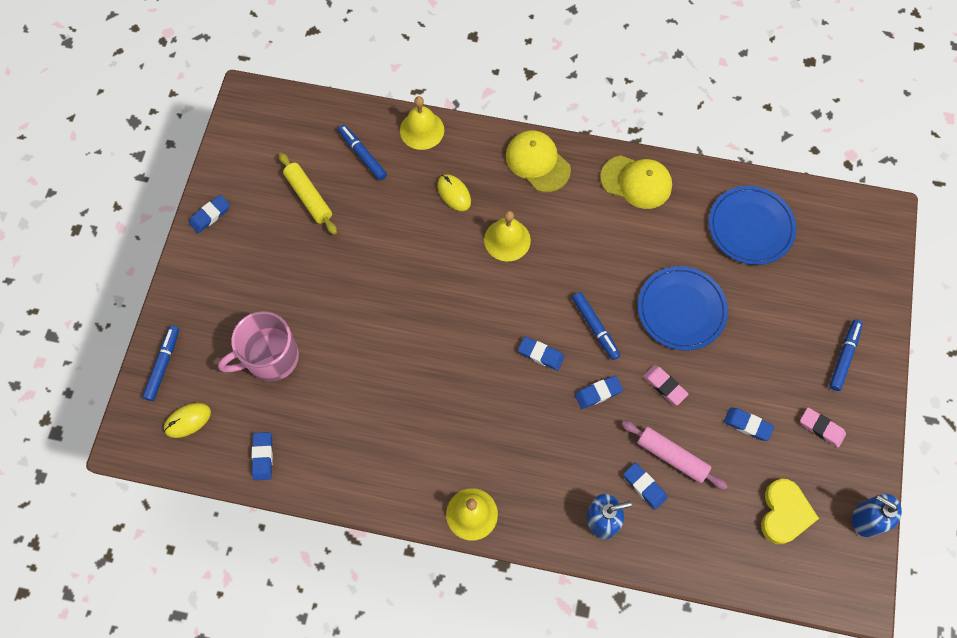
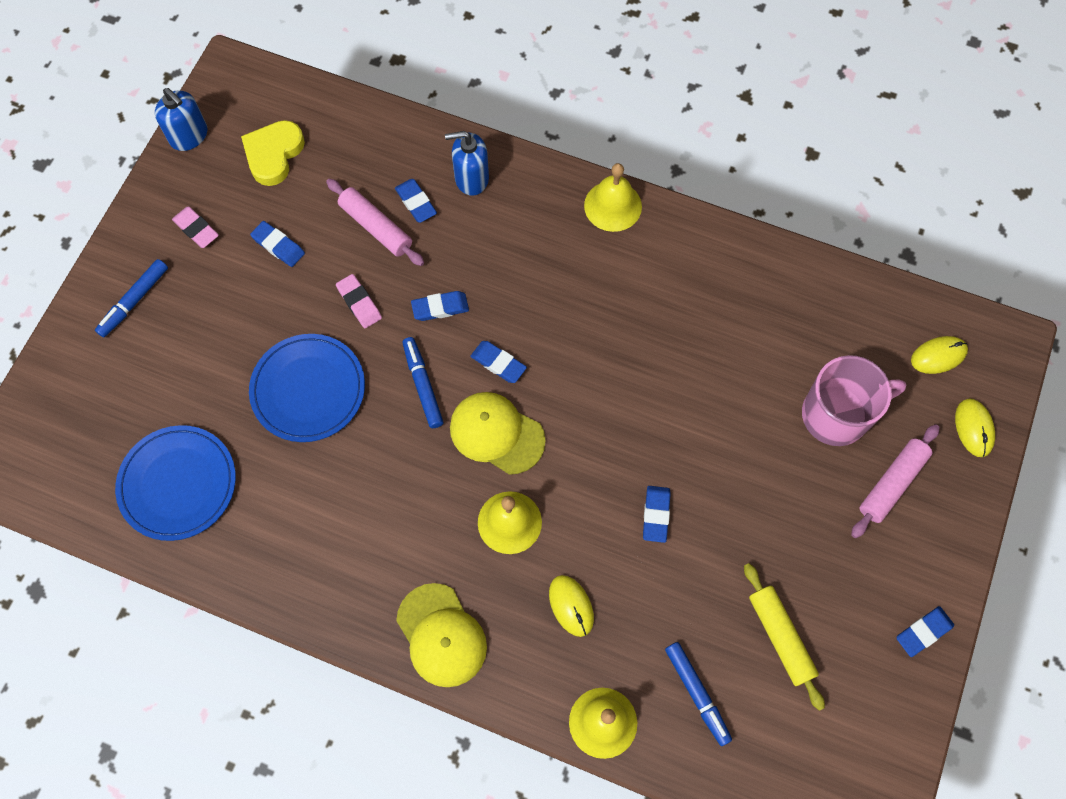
camera: 170 degrees left, 0 degrees up
blue marker [143,326,179,401] -> yellow mouse [955,399,995,457]
blue eraser [251,432,273,481] -> blue eraser moved to [643,486,671,543]
yellow cap [600,156,672,209] -> yellow cap moved to [450,392,546,475]
none -> pink rolling pin [851,424,939,538]

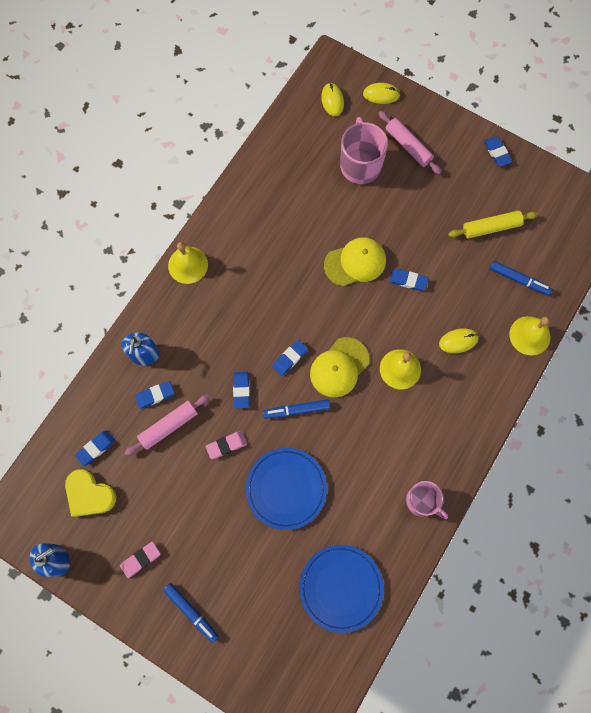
camera: 80 degrees left, 5 degrees up
blue eraser [250,221,305,267] -> blue eraser moved to [75,430,115,466]
yellow cap [396,583,487,687] -> yellow cap moved to [324,237,386,286]
blue marker [665,642,732,746] -> blue marker turned 45 degrees clockwise [490,261,552,295]
none -> pink mug [406,481,448,519]

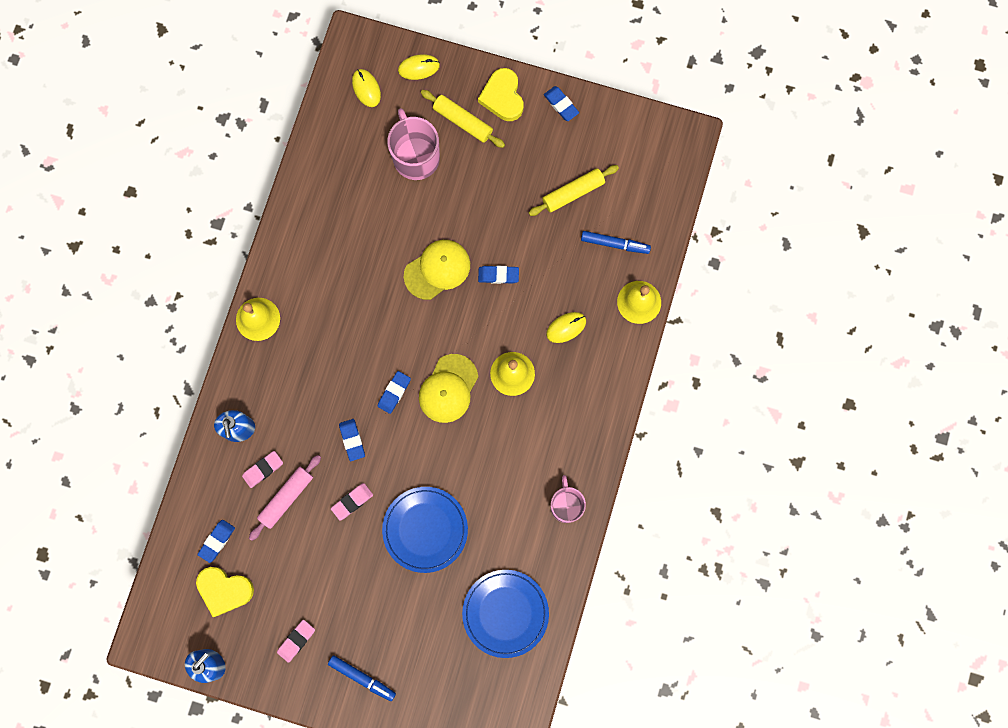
camera: 15 degrees left, 5 degrees up
blue eraser [135,381,175,409] -> pink eraser [242,451,283,488]
blue marker [263,399,330,419] -> none
pink rolling pin [379,111,441,174] -> yellow rolling pin [421,90,505,148]
pink mug [406,481,448,519] -> pink mug turned 120 degrees counterclockwise [551,475,586,523]
none -> yellow heart [478,68,523,121]

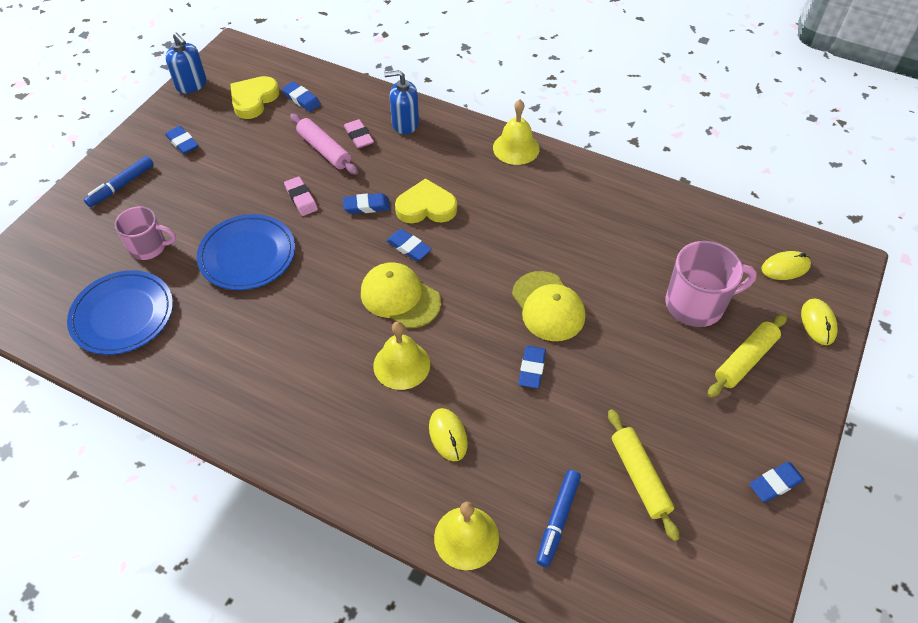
camera: 100 degrees right, 25 degrees down
pink eraser [277,620,315,663] -> blue eraser [165,126,199,154]
yellow heart [478,68,523,121] -> yellow heart moved to [395,178,457,223]
pink mug [551,475,586,523] -> pink mug moved to [115,206,176,260]

